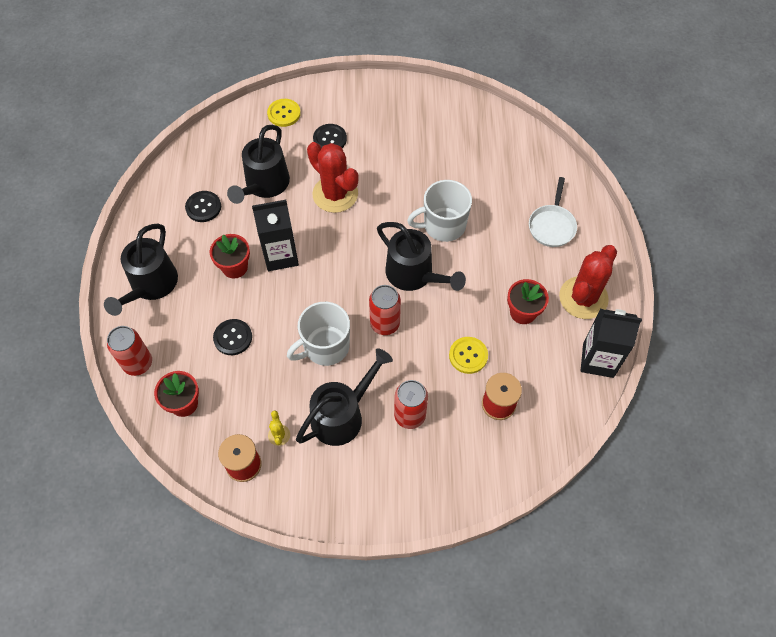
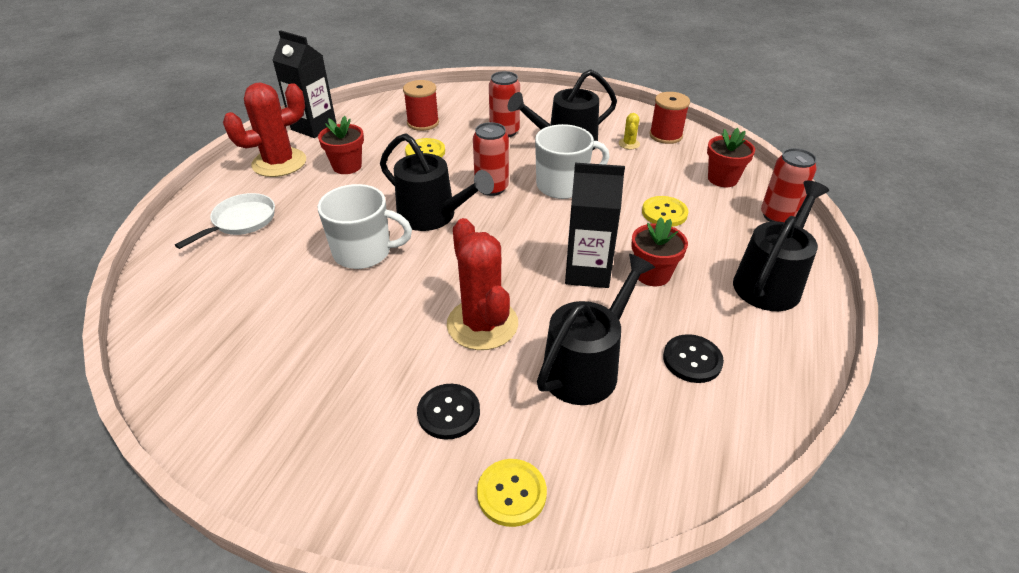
camera: 160 degrees left, 20 degrees down
black button [213,319,252,355] -> yellow button [642,196,688,227]
black watering can [377,222,466,291] -> black watering can turned 150 degrees clockwise [380,133,494,231]

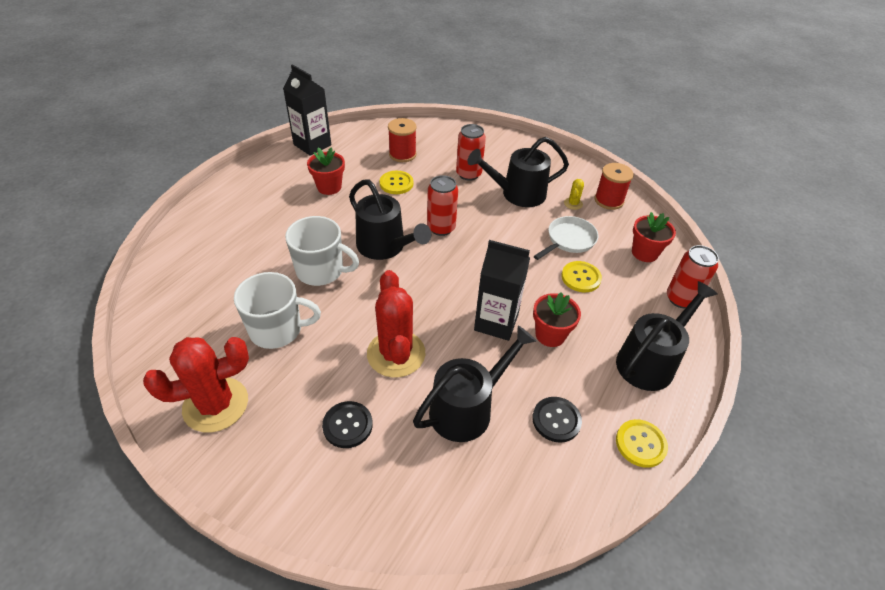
camera: 10 degrees right, 5 degrees up
white pan [175,193,275,249] -> white pan moved to [534,216,598,260]
red cactus [223,82,306,177] -> red cactus moved to [143,337,249,433]
yellow button [477,459,547,527] -> yellow button moved to [616,419,668,468]
white mug [535,124,610,199] -> white mug moved to [234,272,321,349]

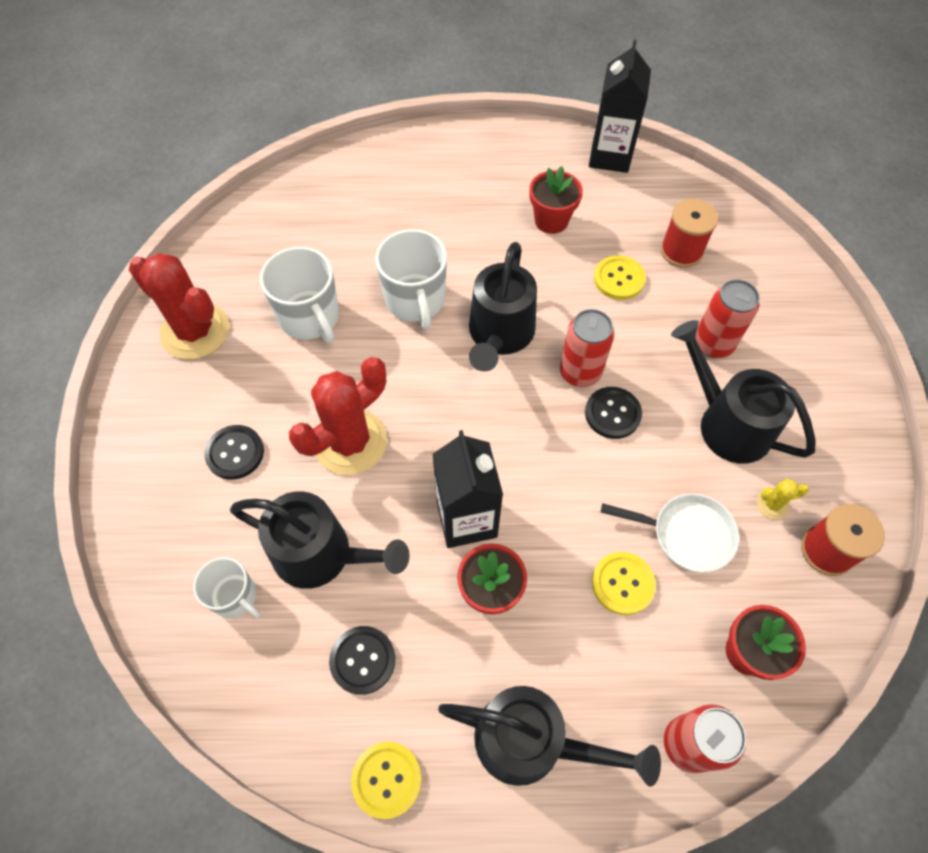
camera: 60 degrees right, 15 degrees up
none -> white mug [193,557,261,618]
none -> black button [585,387,642,439]

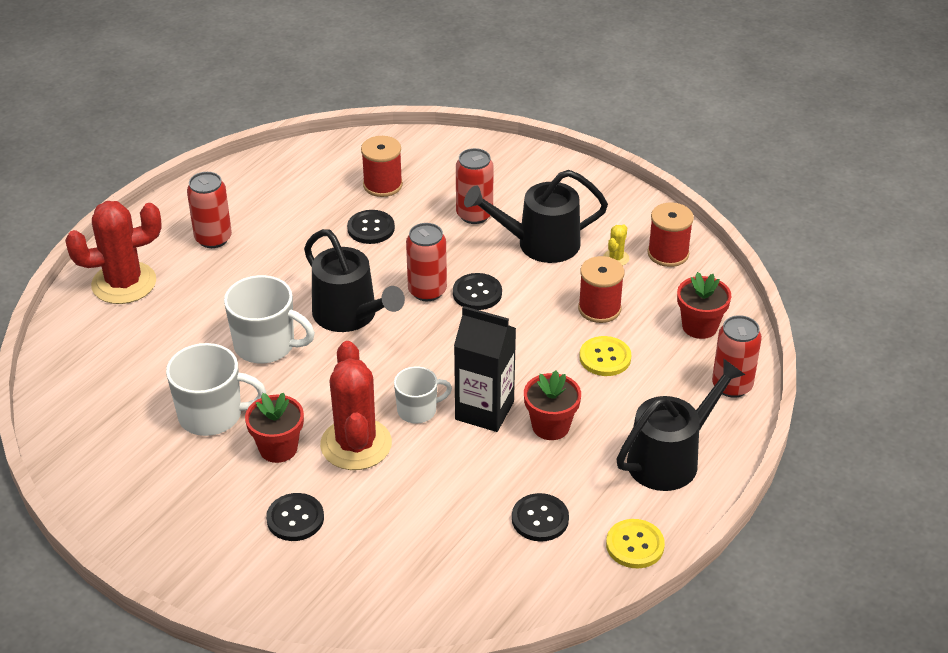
camera: 55 degrees left, 20 degrees down
red cactus [129,253,229,360] -> red cactus moved to [65,201,162,304]
white mug [193,557,261,618] -> white mug moved to [394,366,452,423]
black watering can [230,491,410,589] -> none
red flower pot [529,166,583,234] -> red flower pot moved to [245,393,304,463]
black carton [589,40,651,173] -> none
yellow button [594,256,646,300] -> black button [347,210,395,244]
white pan [601,494,739,572] -> red spool [578,256,624,323]
none -> red can [187,172,232,248]

